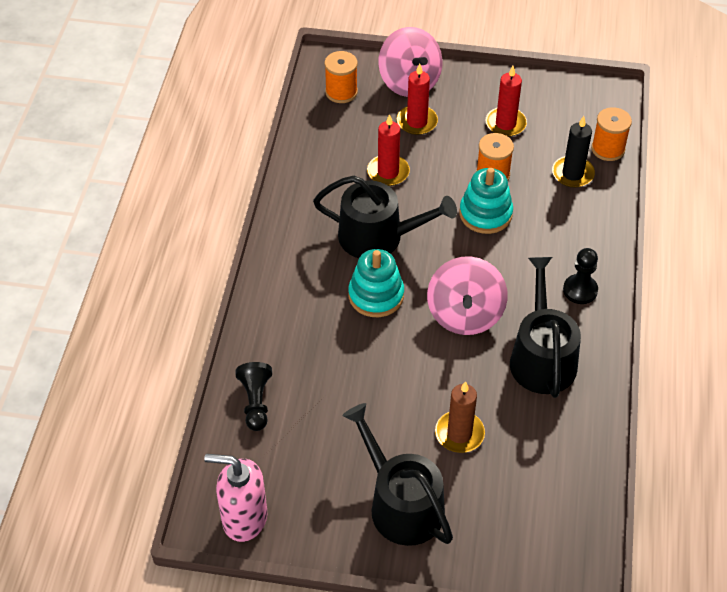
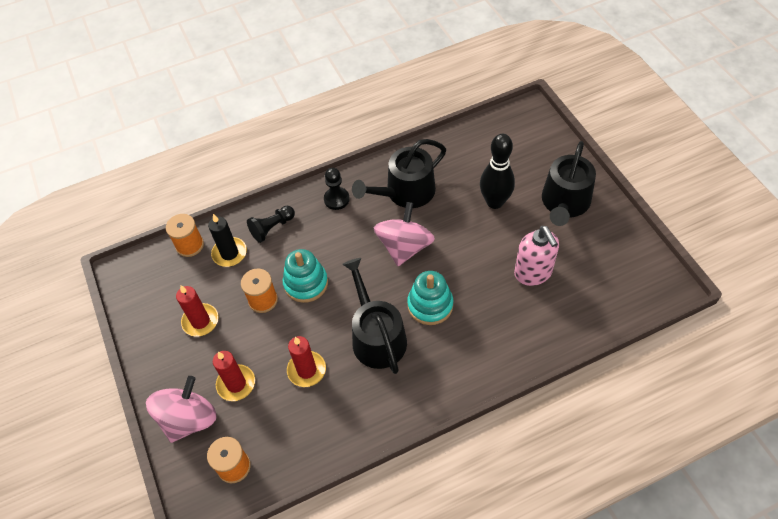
camera: 120 degrees left, 5 degrees up
pink soap dispenser [204,454,267,542] -> pink soap dispenser moved to [514,226,559,286]
black pawn [235,362,272,431] -> black pawn moved to [247,206,295,243]
pink spinning top [427,256,508,335] -> pink spinning top turned 45 degrees counterclockwise [374,202,435,266]
brown candle [435,381,485,453] -> black bowling pin [480,134,515,209]

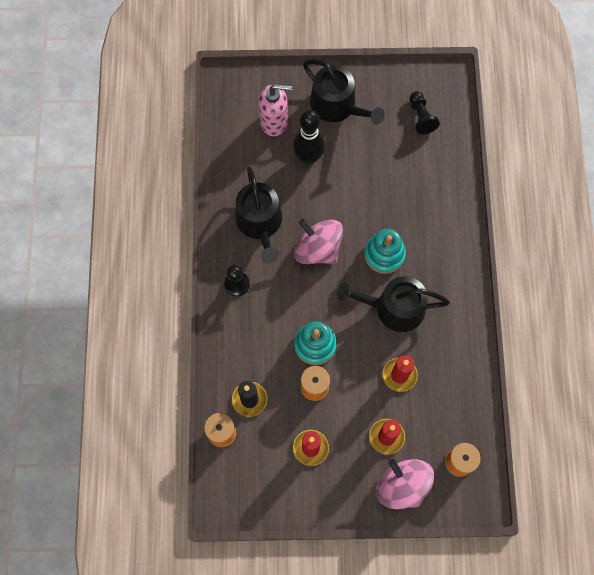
camera: 70 degrees left, 15 degrees up
black pawn [247,206,295,243] -> black pawn moved to [410,91,440,135]
pink soap dispenser [514,226,559,286] -> pink soap dispenser moved to [259,84,292,136]

